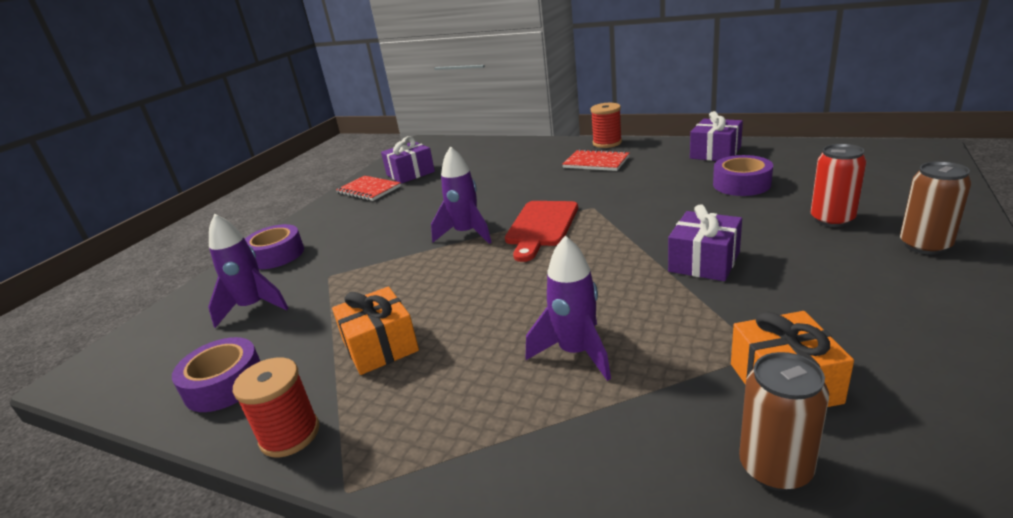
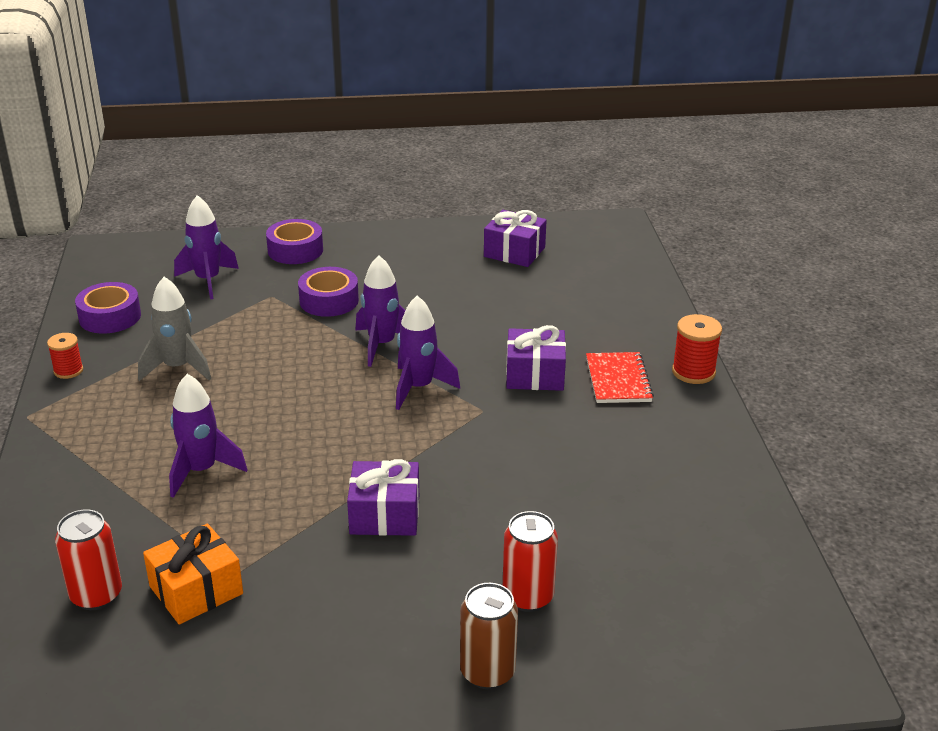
camera: 55 degrees right, 5 degrees up
red spool [233,357,319,458] -> red spool [47,333,83,379], size x0.66
orange gift [332,286,419,375] -> grey rocket [138,277,211,381]
red notebook [336,176,401,201] -> none
red cutting board [505,201,578,262] -> purple rocket [396,295,460,410]
purple gift [690,111,743,161] -> purple gift moved to [506,325,566,391]
purple tape [713,155,773,196] -> purple tape moved to [298,267,359,317]
brown can [739,352,829,491] -> red can [55,509,122,610]

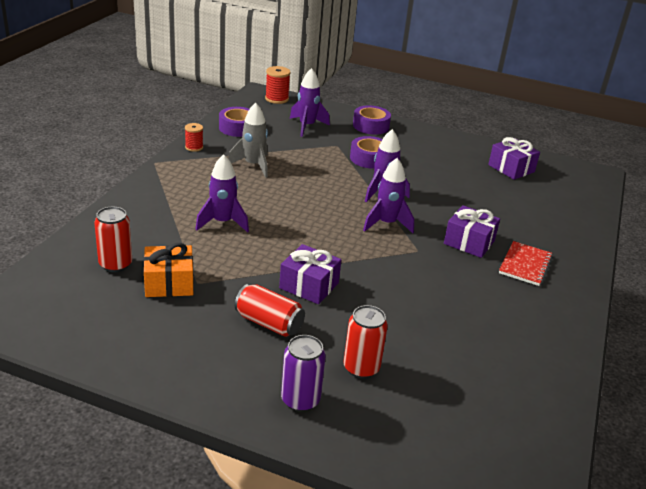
camera: 25 degrees right, 0 degrees up
brown can [460,583,518,689] -> purple can [281,335,326,412]
red spool [672,314,722,384] -> red spool moved to [265,66,291,104]
none -> red can [235,284,305,337]

